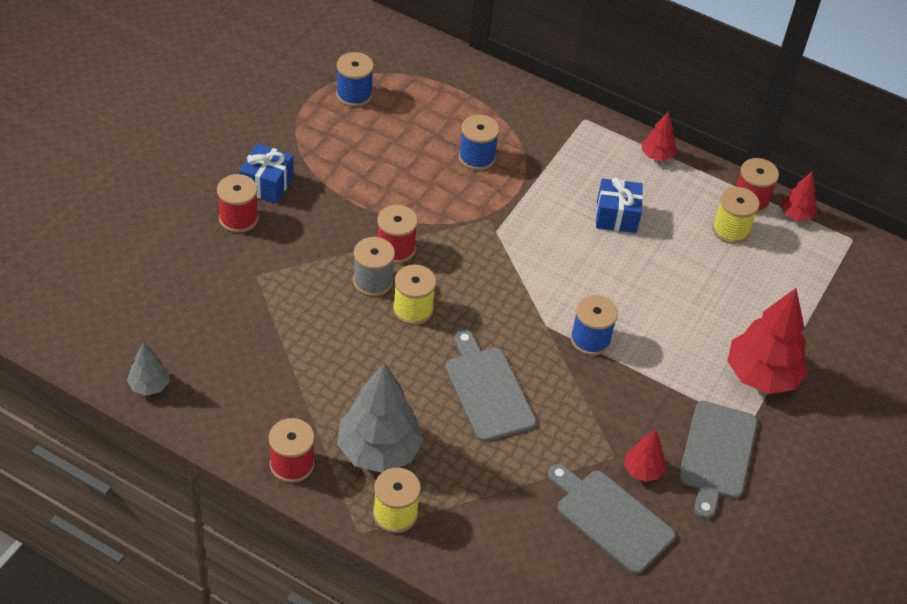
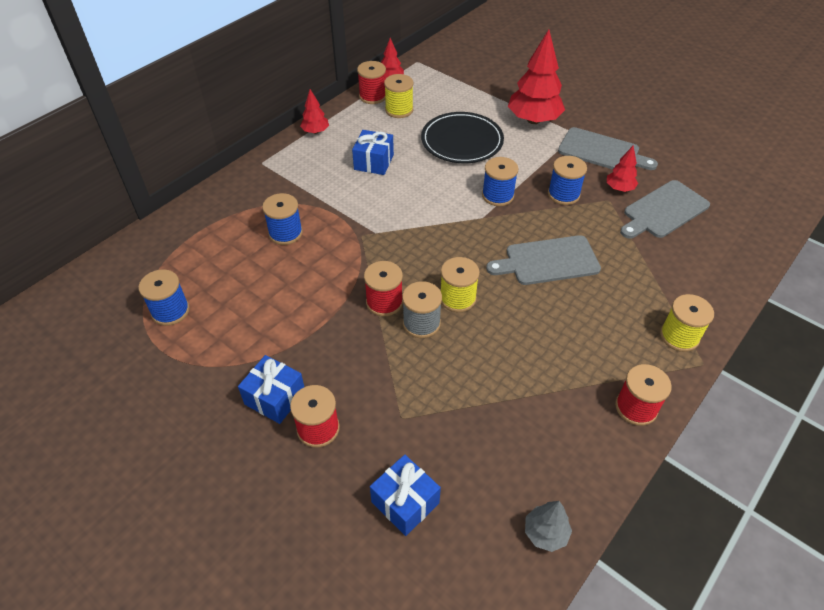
camera: 75 degrees left, 0 degrees up
grey tree [337,363,424,473] -> none
none -> blue gift [370,455,441,536]
none -> black plate [421,112,504,163]
none -> blue spool [548,156,587,205]

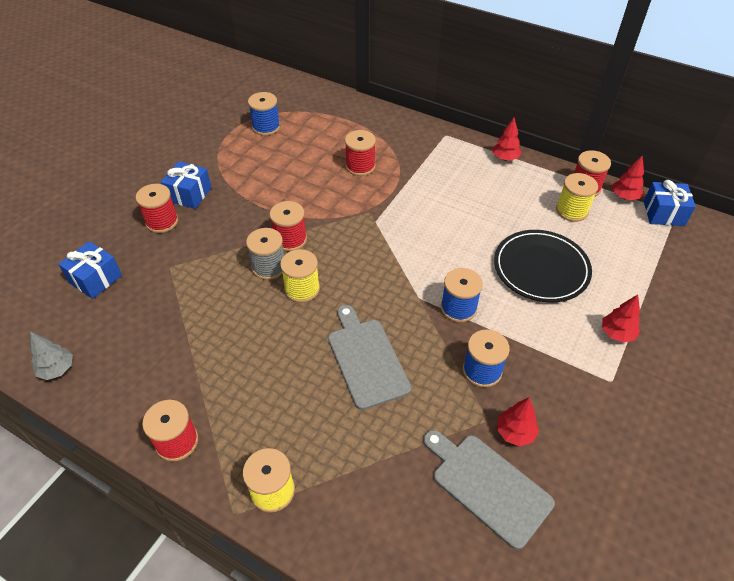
camera: 80 degrees right, 0 degrees up
blue spool [262,193,303,245] -> red spool [345,130,376,176]
blue gift [352,130,394,175] -> blue gift moved to [644,180,696,226]
red tree [508,30,565,124] -> red tree [602,295,640,343], size x0.50
grey cutting board [558,127,658,170] -> none

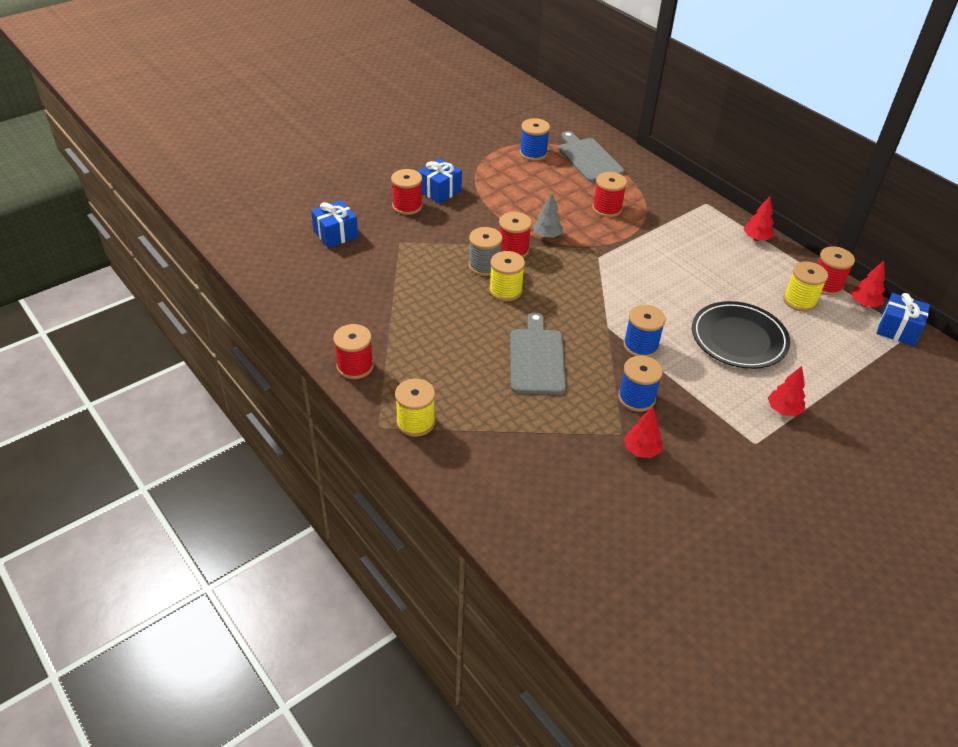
camera: 20 degrees right, 5 degrees down
grey tree [30,331,73,380] -> grey tree moved to [533,193,563,238]
grey cutting board [423,430,555,550] -> grey cutting board moved to [559,131,624,182]

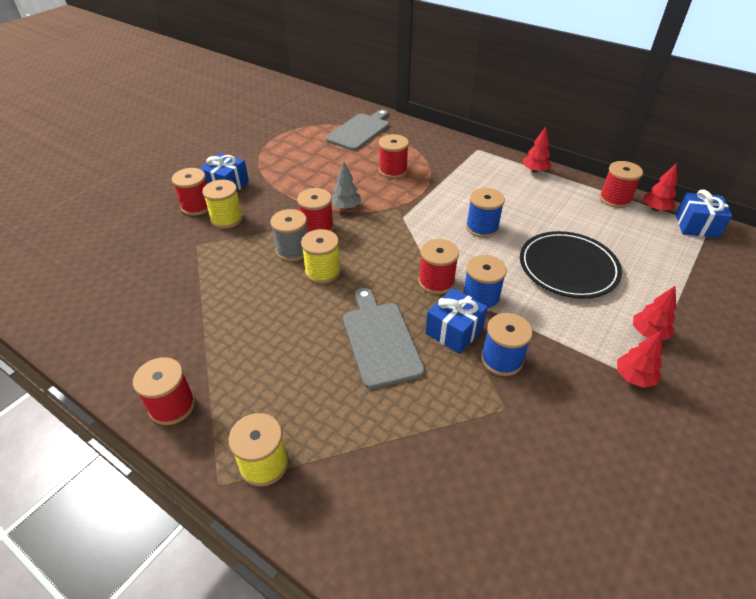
camera: 15 degrees left, 0 degrees up
blue gift [311,200,358,248] -> blue gift moved to [425,288,488,354]
blue spool [520,118,550,161] -> blue spool moved to [466,188,505,238]
grey cutting board [559,131,624,182] -> grey cutting board turned 75 degrees clockwise [325,110,389,151]
red tree [624,407,663,458] -> red tree moved to [617,331,663,388]
yellow spool [783,261,828,312] -> yellow spool moved to [202,180,243,229]
none -> red spool [418,239,459,294]

